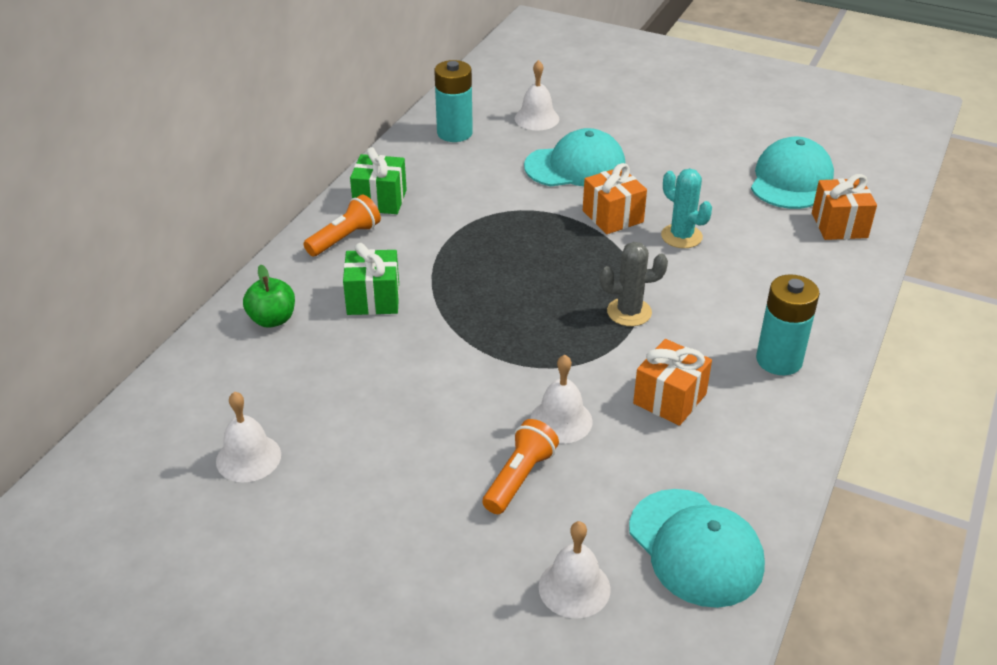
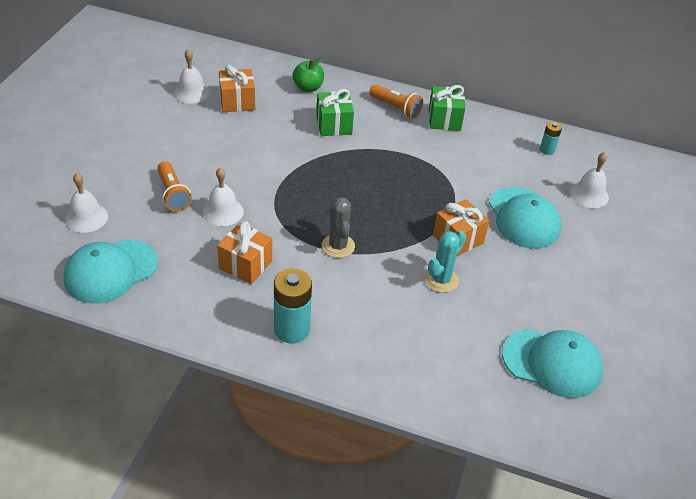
camera: 80 degrees right, 5 degrees up
turquoise battery [434,60,473,142] -> turquoise battery [540,121,562,155], size x0.53
orange flashlight [482,419,559,514] -> orange flashlight turned 45 degrees clockwise [157,161,192,212]
orange gift [812,174,877,240] -> orange gift moved to [219,65,255,112]

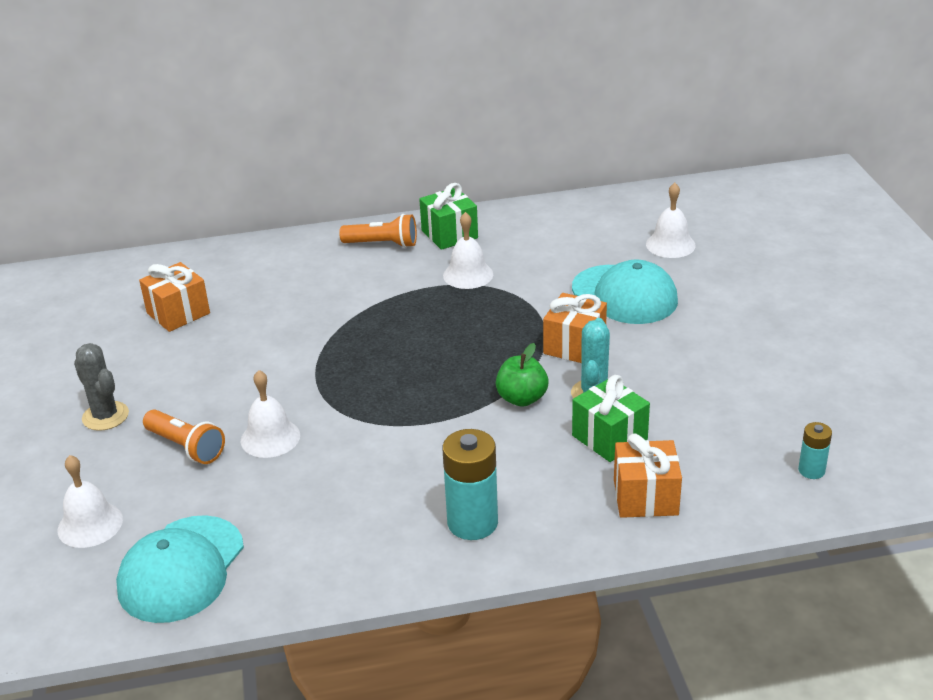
camera: 25 degrees left, 10 degrees down
white bell [174,49,210,104] -> white bell moved to [443,212,493,289]
orange gift [217,221,272,284] -> orange gift moved to [614,434,682,518]
green apple [293,57,324,92] -> green apple moved to [496,343,548,407]
green gift [316,89,354,136] -> green gift moved to [572,375,650,462]
grey cactus [322,197,355,258] -> grey cactus moved to [74,343,129,431]
turquoise cap [502,329,603,398] -> none
turquoise battery [540,121,562,155] -> turquoise battery moved to [798,422,832,479]

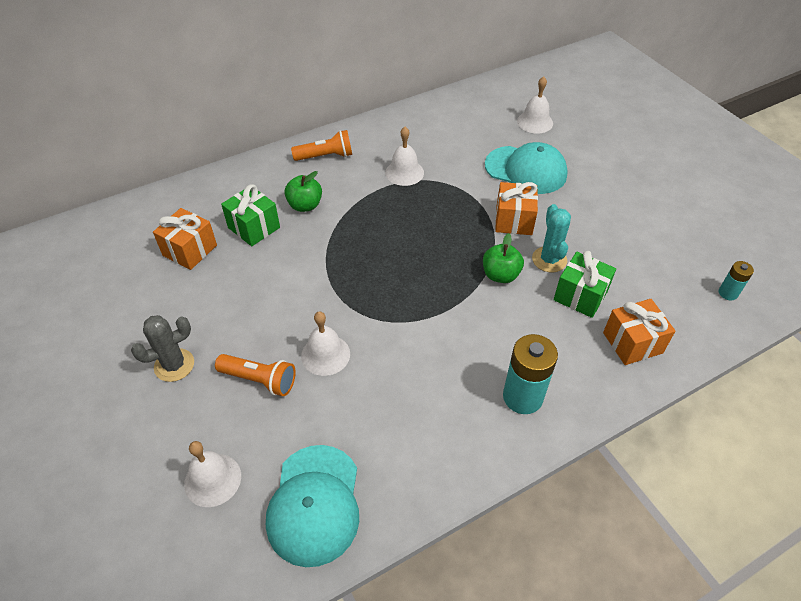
camera: 20 degrees left, 15 degrees up
grey cactus [74,343,129,431] -> grey cactus turned 60 degrees counterclockwise [131,315,194,382]
green gift [419,183,478,250] -> green gift moved to [221,184,280,246]
none -> green apple [284,171,322,212]

